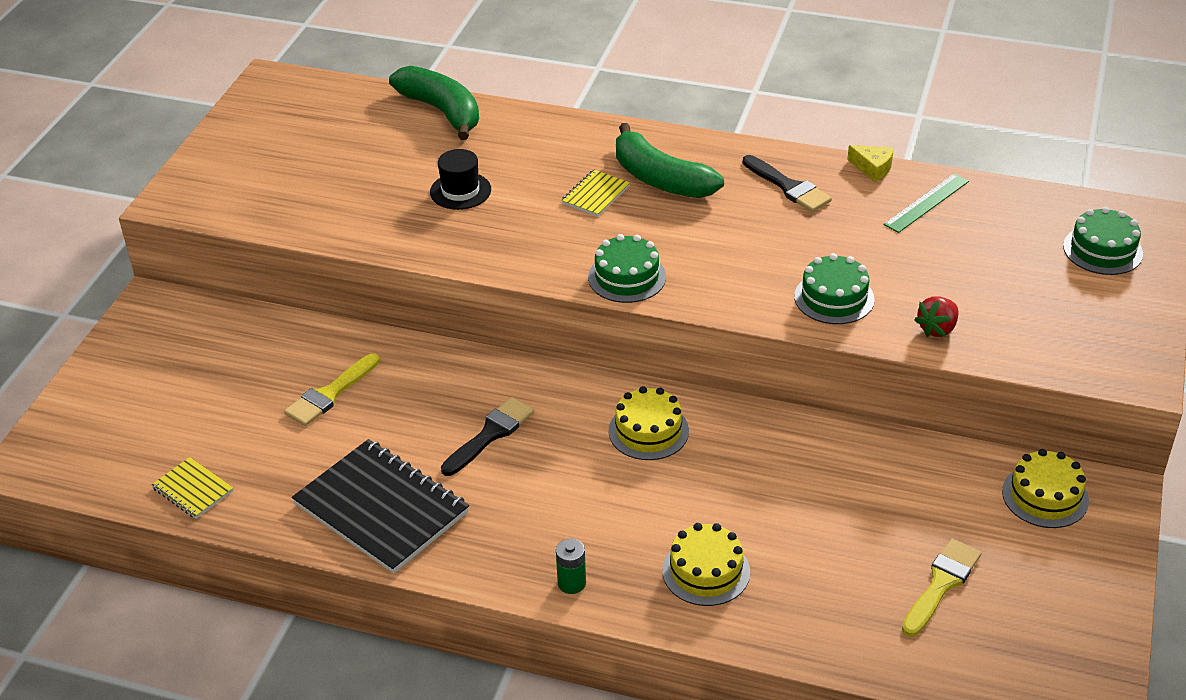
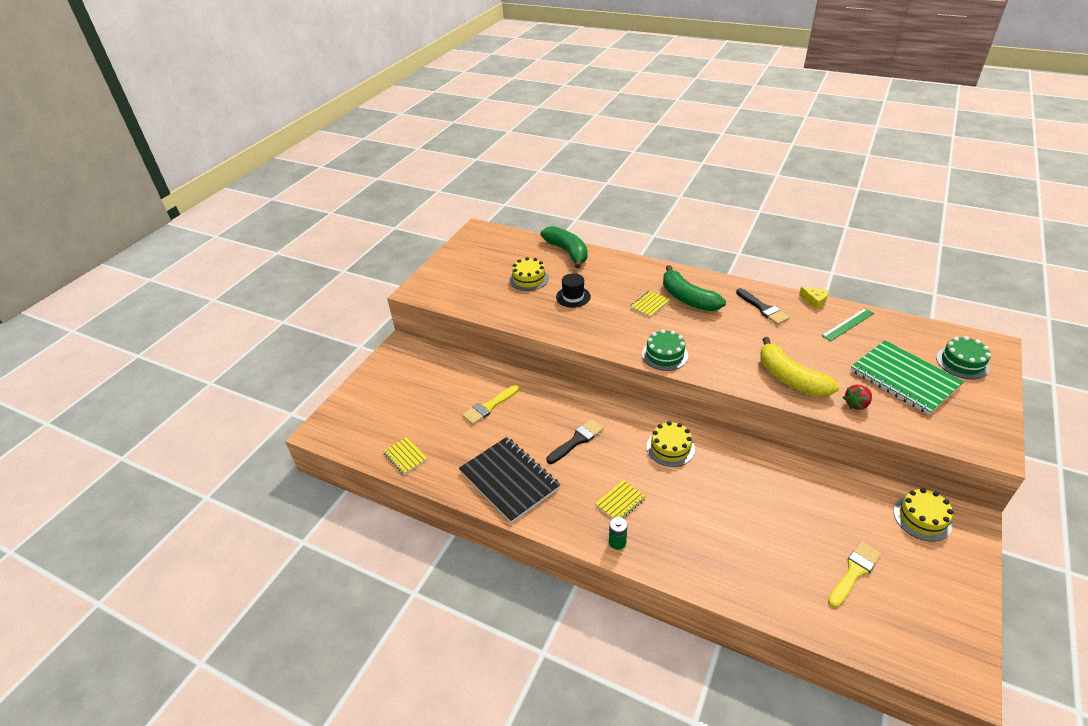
camera: 10 degrees right, 0 degrees up
yellow cake [662,523,750,606] -> yellow cake moved to [509,257,549,291]
green cake [794,253,875,324] -> yellow banana [760,337,839,397]
none -> yellow notebook [595,480,646,519]
none -> green notebook [851,340,964,415]

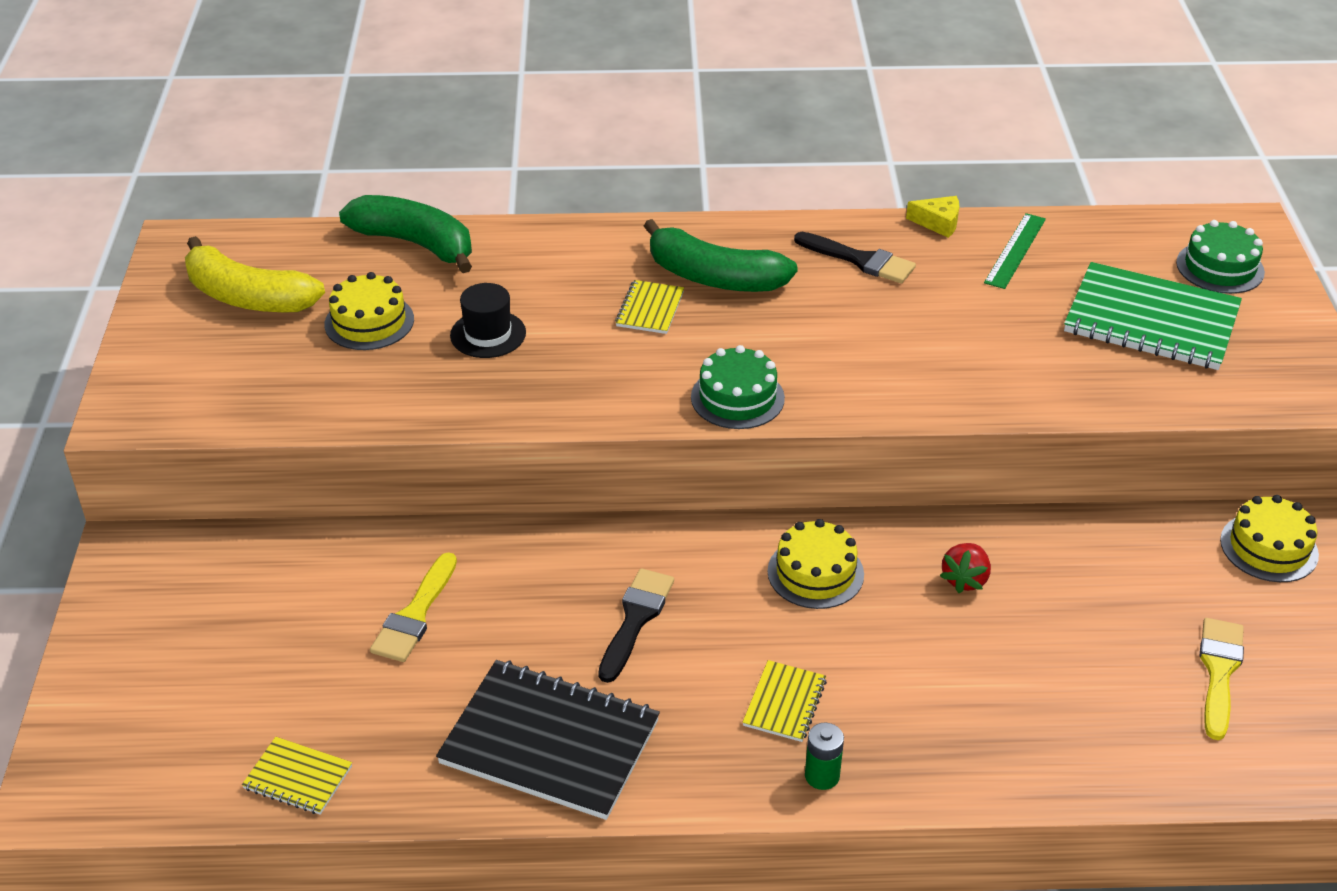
camera: 30 degrees left, 0 degrees up
yellow banana [760,337,839,397] -> yellow banana moved to [185,236,325,313]
red strawberry [843,385,872,410] -> red strawberry moved to [940,543,991,593]

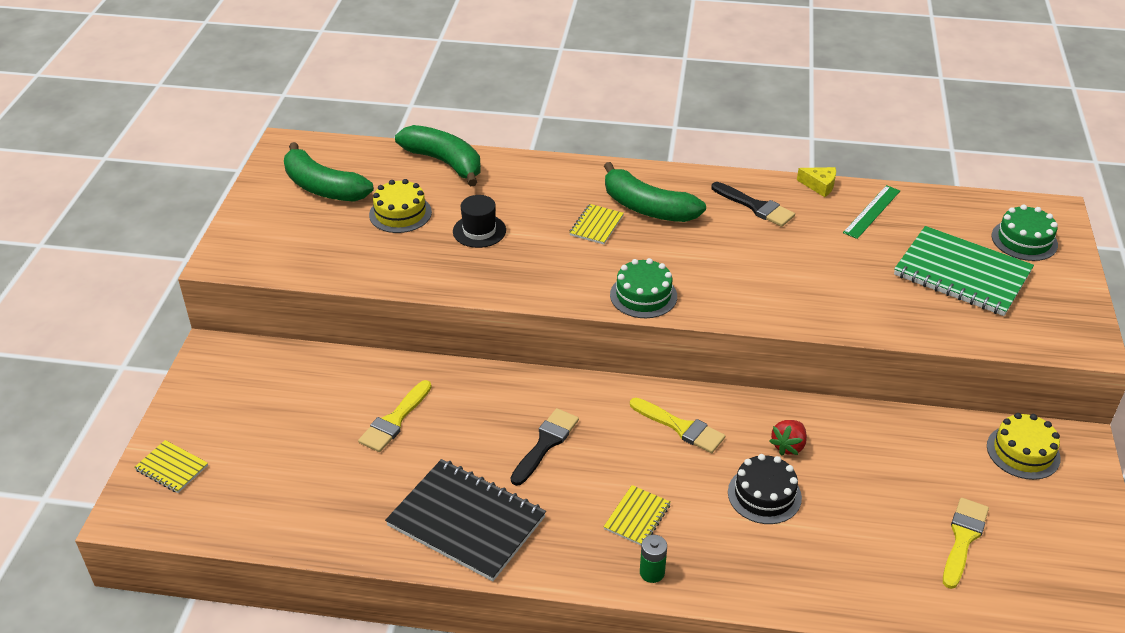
camera: 10 degrees right, 0 degrees up
yellow banana [185,236,325,313] -> green banana [284,142,373,202]
yellow notebook [242,737,352,815] -> yellow notebook moved to [134,440,208,493]
yellow cake [767,519,864,609] -> yellow brush [630,398,725,453]
none -> black cake [728,454,802,524]

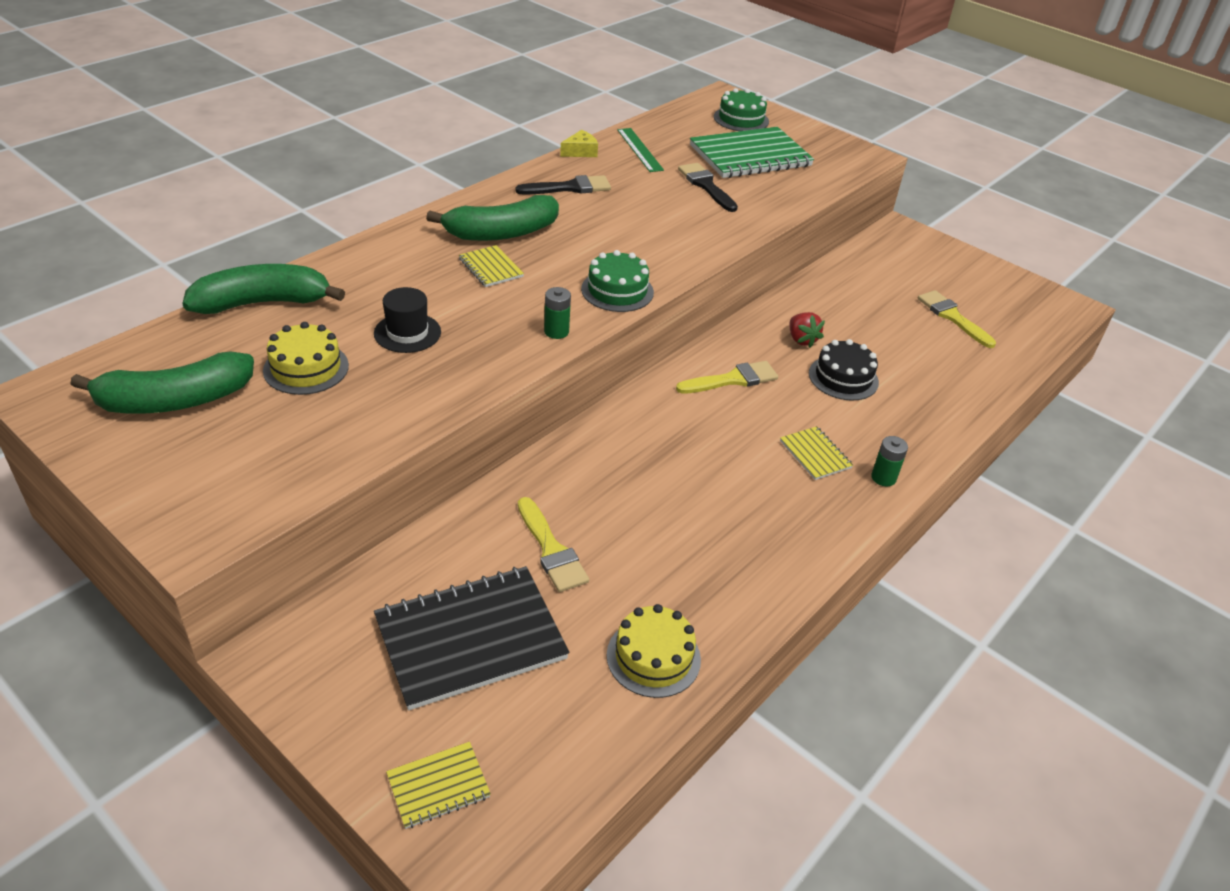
camera: 60 degrees left, 0 degrees up
black notebook [385,459,546,581] -> black notebook moved to [374,566,569,710]
black brush [511,408,579,486] -> black brush moved to [678,163,738,212]
yellow cake [987,413,1061,480] -> yellow cake moved to [607,604,701,698]
none -> green battery [544,287,571,339]

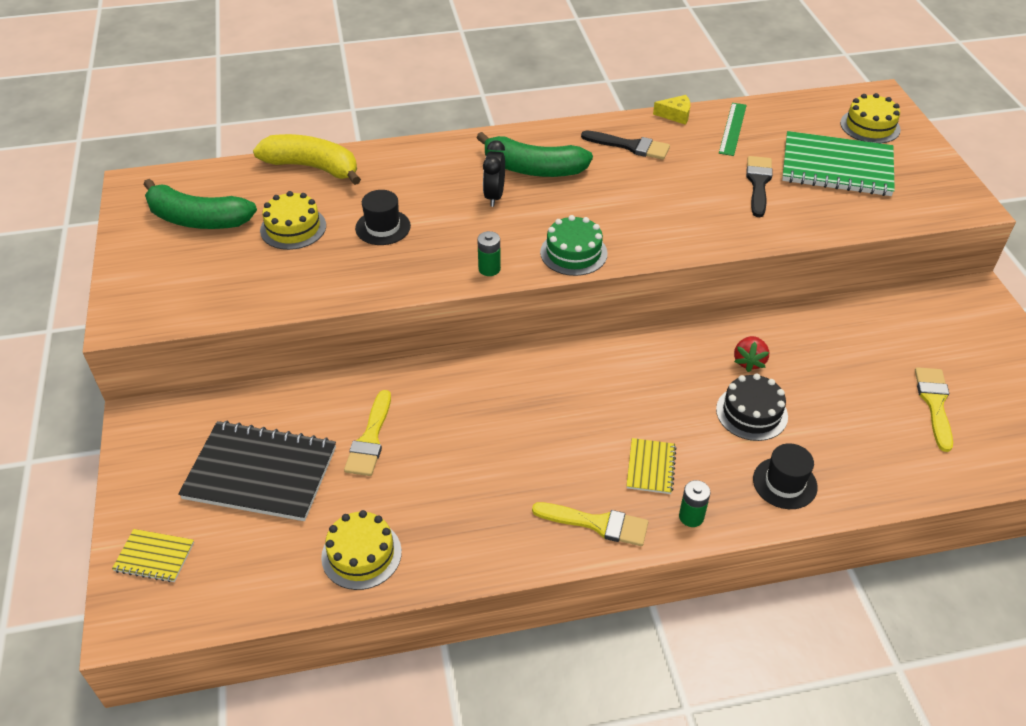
camera: 40 degrees right, 5 degrees up
green banana [182,264,345,314] -> yellow banana [253,134,361,185]
yellow notebook [459,245,524,287] -> black clock [483,140,505,207]
yellow brush [676,361,778,394] -> yellow brush moved to [532,502,648,546]
green cake [714,88,769,131] -> yellow cake [840,93,901,143]
none -> black hat [753,443,818,509]

